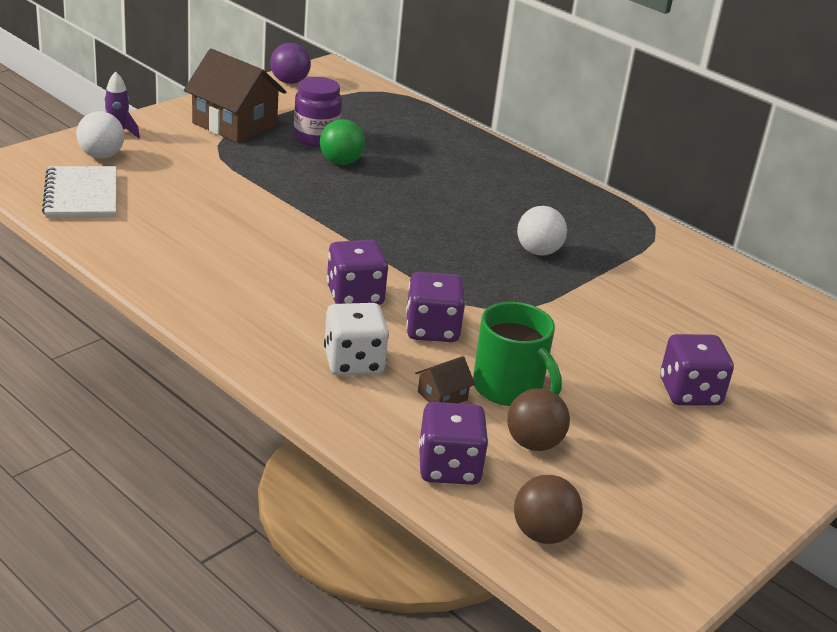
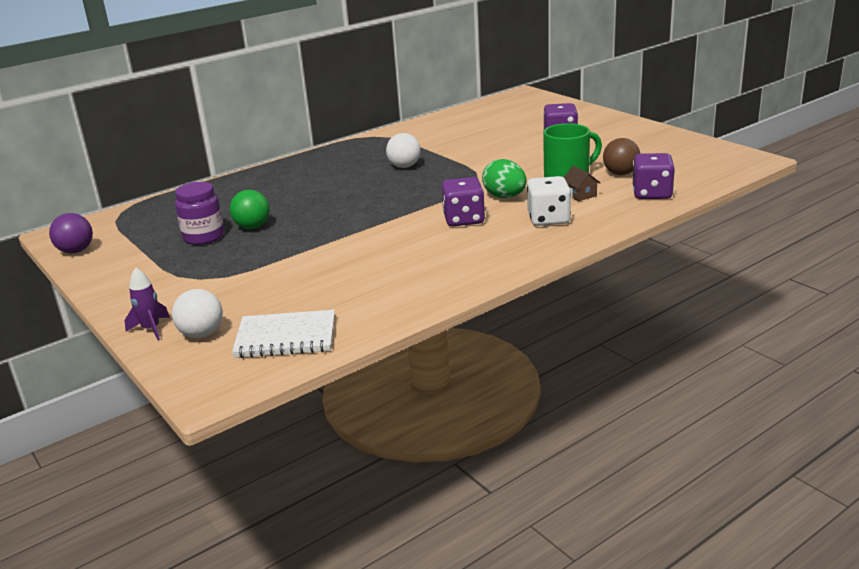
camera: 75 degrees left, 5 degrees down
brown house [184,49,286,143] -> none
purple dice [406,272,465,342] -> green egg [482,159,527,198]
brown ball [514,475,583,544] -> none

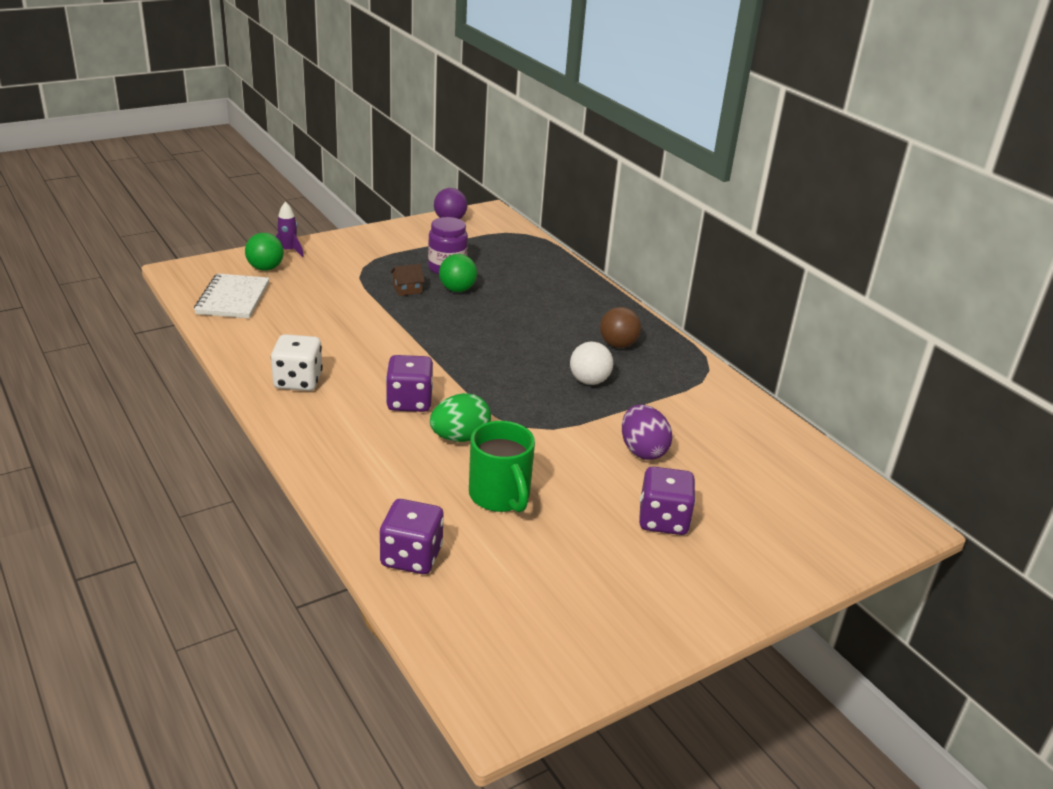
camera: 90 degrees right, 5 degrees up
white ball [172,289,223,338] -> green ball [245,233,284,271]
white dice [527,176,571,226] -> white dice moved to [271,334,323,391]
brown house [564,166,600,201] -> brown house moved to [391,264,425,296]
brown ball [603,138,640,175] -> brown ball moved to [600,307,641,348]
none -> purple egg [622,405,672,460]

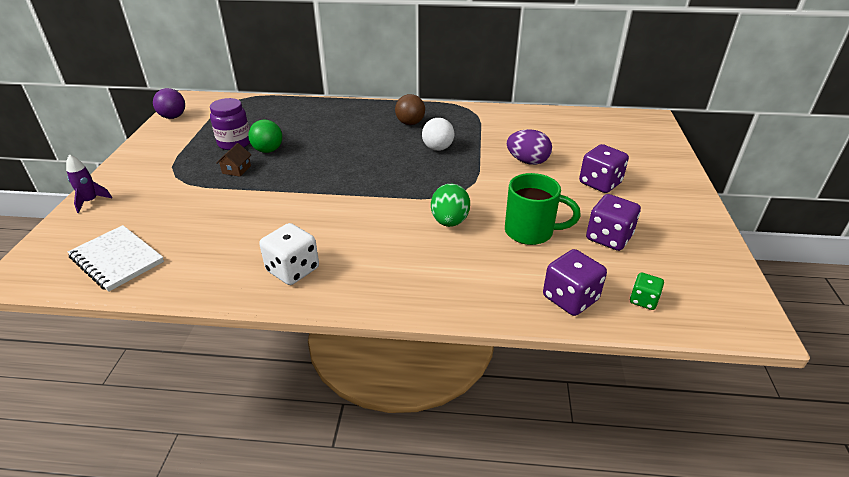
camera: 50 degrees left, 5 degrees up
green ball [245,233,284,271] -> none
purple dice [386,355,433,412] -> purple dice moved to [586,194,641,251]
none -> green dice [630,273,664,310]

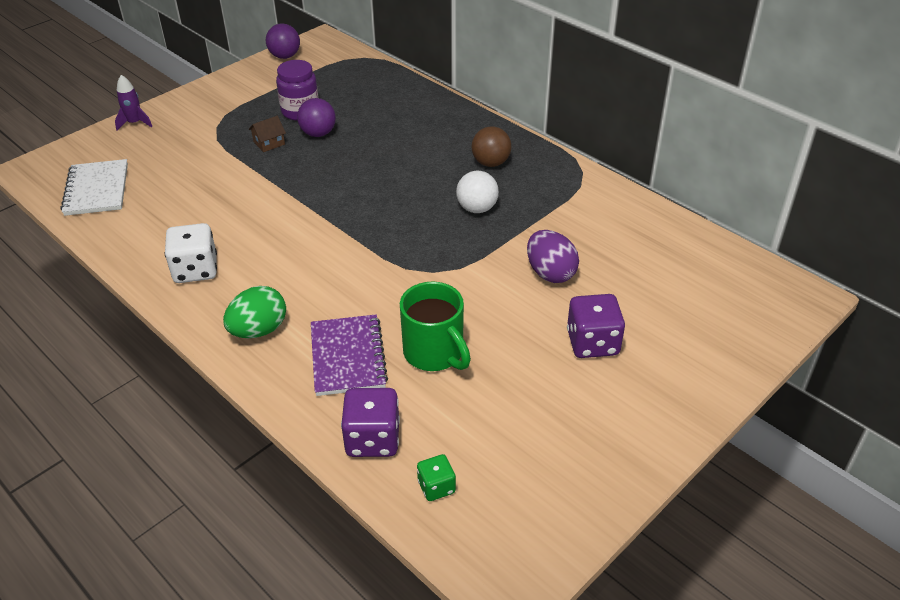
camera: 40 degrees right, 5 degrees up
green ball [248,119,282,153] -> purple ball [297,98,336,137]
green egg [431,184,470,227] -> green egg moved to [223,286,286,338]
purple dice [586,194,641,251] -> none
none -> purple notebook [311,314,388,396]

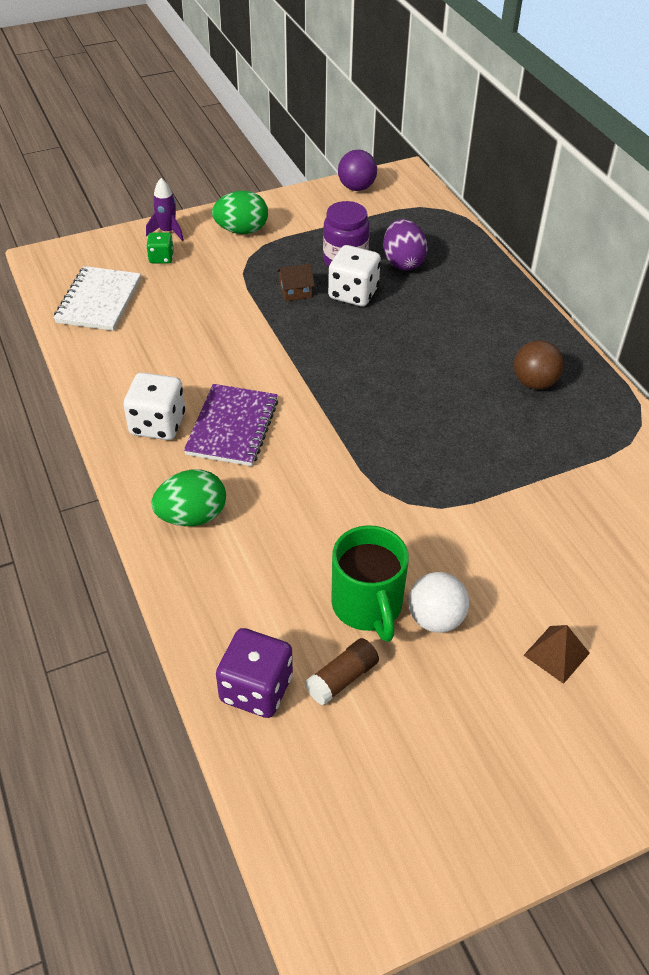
camera: 20 degrees right, 5 degrees up
purple ball [297,98,336,137] -> white dice [328,245,381,306]
purple notebook [311,314,388,396] -> purple notebook moved to [184,384,278,466]
green dice [417,454,456,501] -> green dice moved to [146,232,174,263]
white ball [456,171,499,213] -> white ball moved to [409,572,469,633]
purple egg [527,230,579,283] -> purple egg moved to [383,219,428,270]
purple dice [567,294,625,358] -> brown pyramid [524,625,590,684]
none -> green egg [212,191,268,234]
none -> brown glue stick [305,638,379,705]

